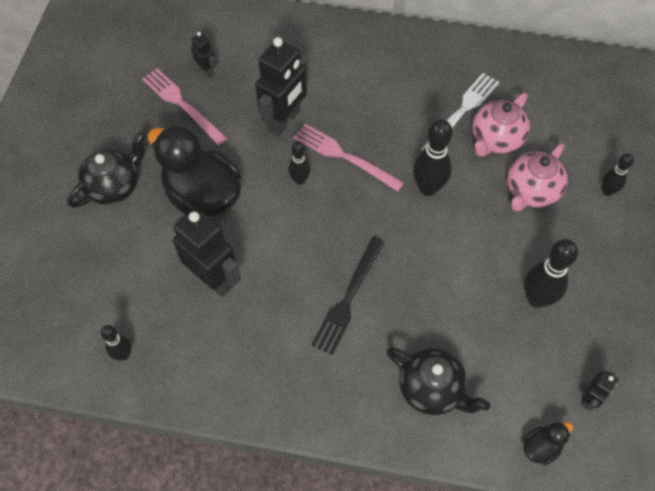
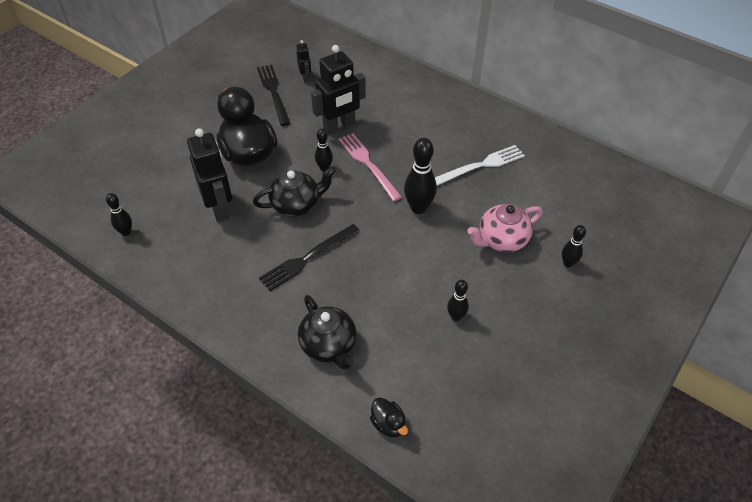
camera: 25 degrees right, 10 degrees down
black teapot [67,132,145,208] -> black teapot moved to [253,167,336,217]
pink fork [142,68,227,145] -> black fork [257,65,290,126]
pink teapot [472,93,530,156] -> none
black duck [523,422,573,465] -> black duck turned 60 degrees clockwise [370,398,408,437]
black bowling pin [524,239,578,308] -> black bowling pin [447,280,469,321], size x0.59
black robot [581,371,619,411] -> none

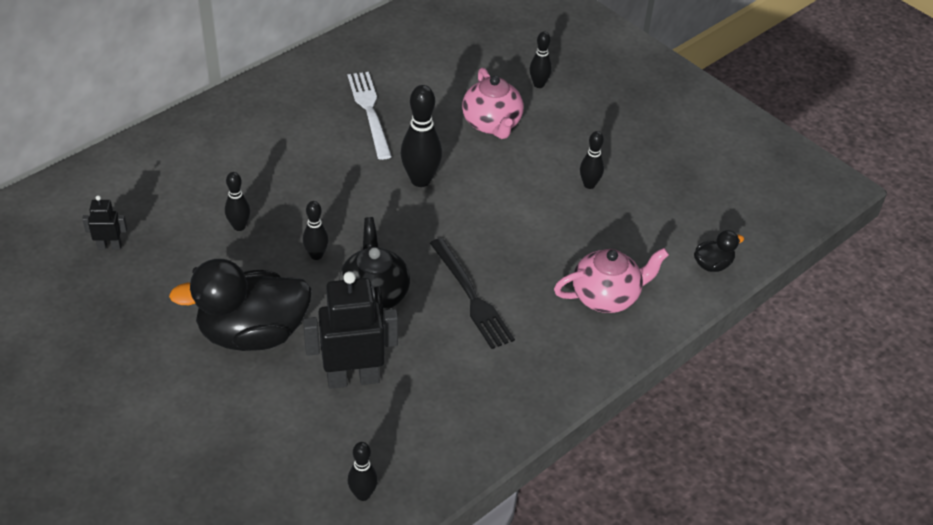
camera: 80 degrees left, 5 degrees down
black fork [257,65,290,126] -> none
black teapot [298,295,357,370] -> pink teapot [554,248,669,313]
black robot [311,45,366,135] -> black bowling pin [225,172,250,231]
pink fork [339,133,402,202] -> none

